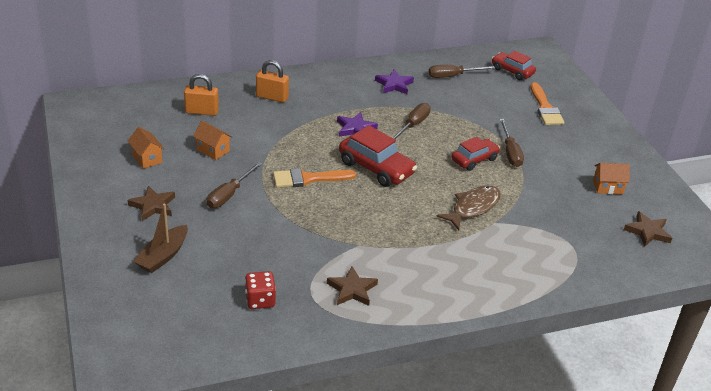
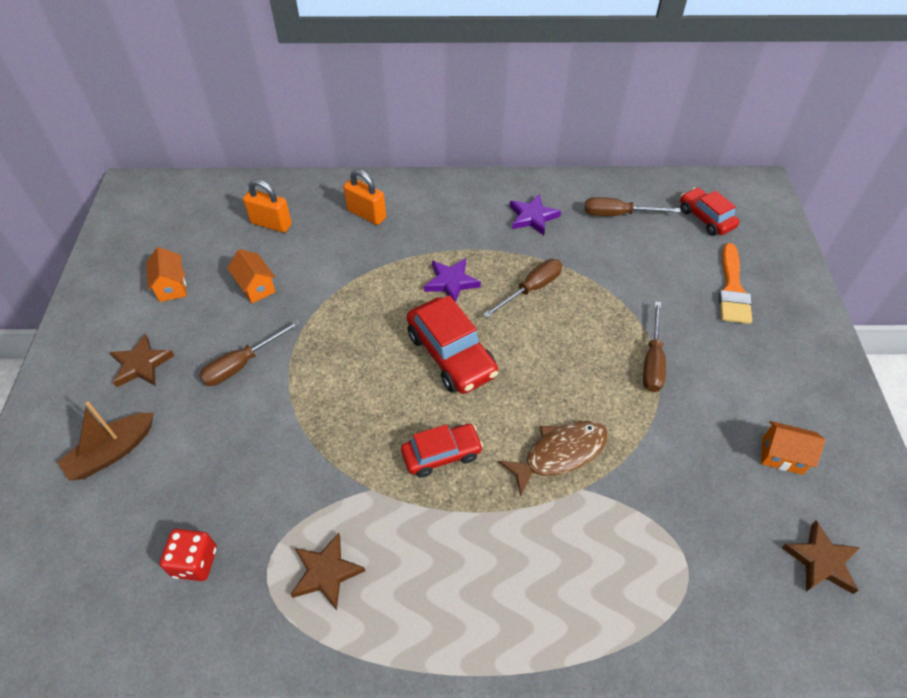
camera: 20 degrees right, 15 degrees up
orange brush [273,168,356,188] -> none
red car [452,137,500,171] -> red car moved to [401,424,483,478]

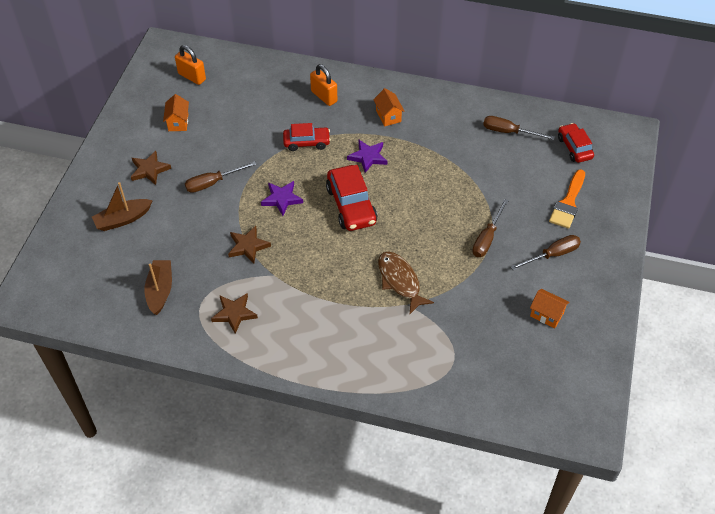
camera: 15 degrees right, 0 degrees up
red dice [160,529,217,581] -> brown boat [144,260,172,315]
orange house [227,249,276,303] -> orange house moved to [373,89,405,127]
orange padlock [243,179,292,233] -> orange padlock moved to [175,45,206,85]
red car [401,424,483,478] -> red car moved to [283,123,331,151]
brown screwdriver [483,259,562,318] -> brown screwdriver moved to [511,235,581,270]
brown fish [498,421,609,497] -> brown fish turned 105 degrees counterclockwise [378,252,434,314]
purple star [509,194,561,235] -> purple star moved to [261,181,303,216]
brown star [782,521,860,594] -> brown star moved to [228,226,271,264]

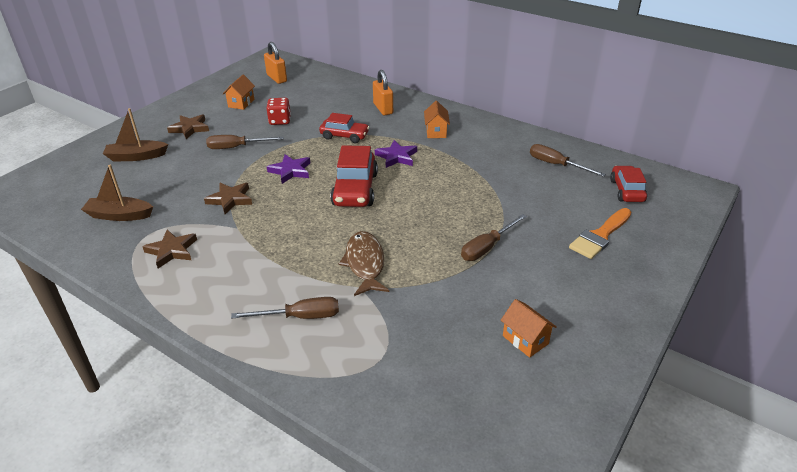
camera: 20 degrees right, 15 degrees down
brown boat [144,260,172,315] -> brown boat turned 105 degrees counterclockwise [81,165,153,221]
brown screwdriver [511,235,581,270] -> brown screwdriver moved to [231,297,339,319]
none -> red dice [266,98,291,125]

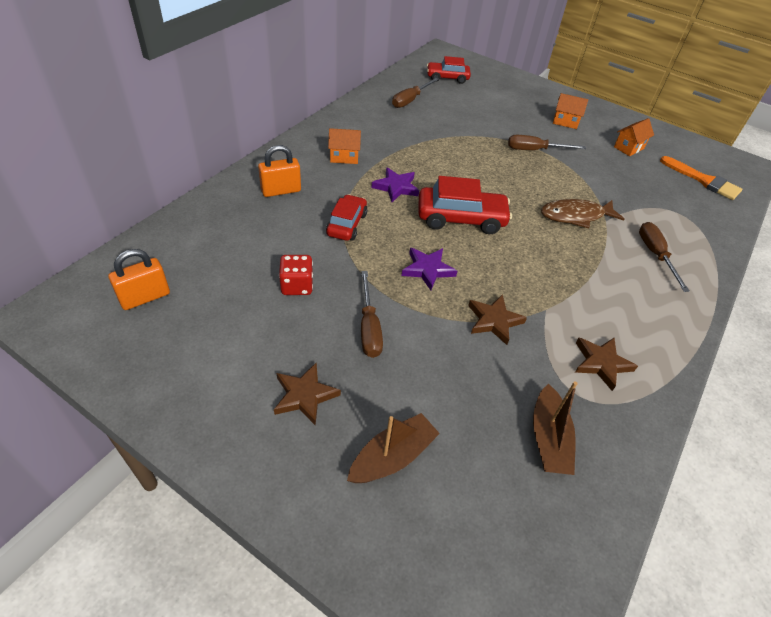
camera: 95 degrees left, 10 degrees up
brown boat [103,108,168,162] -> brown boat turned 120 degrees counterclockwise [347,413,440,483]
orange house [223,74,255,110] -> orange house moved to [553,93,588,129]
brown screwdriver [461,214,527,261] -> brown screwdriver turned 135 degrees clockwise [508,135,586,150]
orange brush [569,208,631,259] -> orange brush moved to [660,156,742,200]

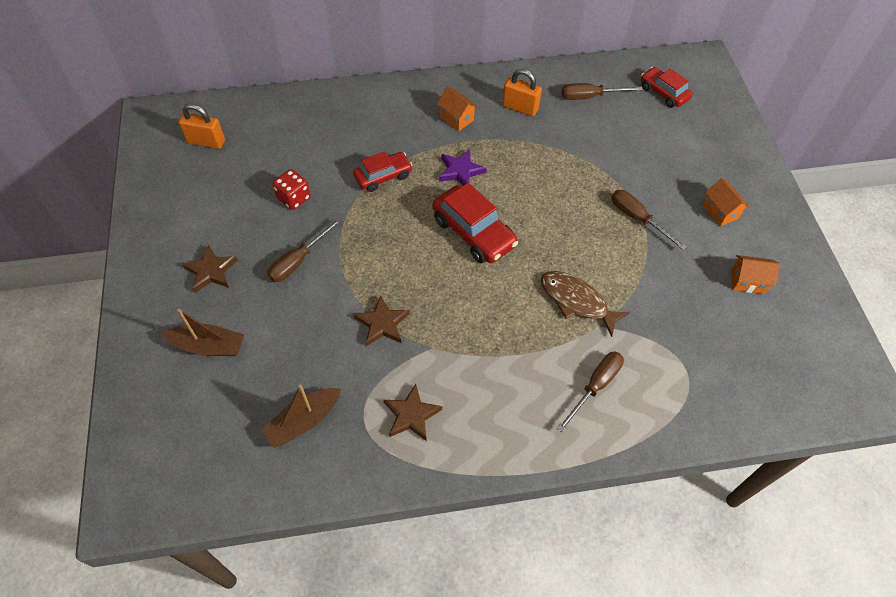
camera: 50 degrees right, 10 degrees up
orange padlock [258,145,301,197] -> orange padlock moved to [502,69,542,116]
purple star [401,248,457,291] -> none
orange brush [660,156,742,200] -> none

